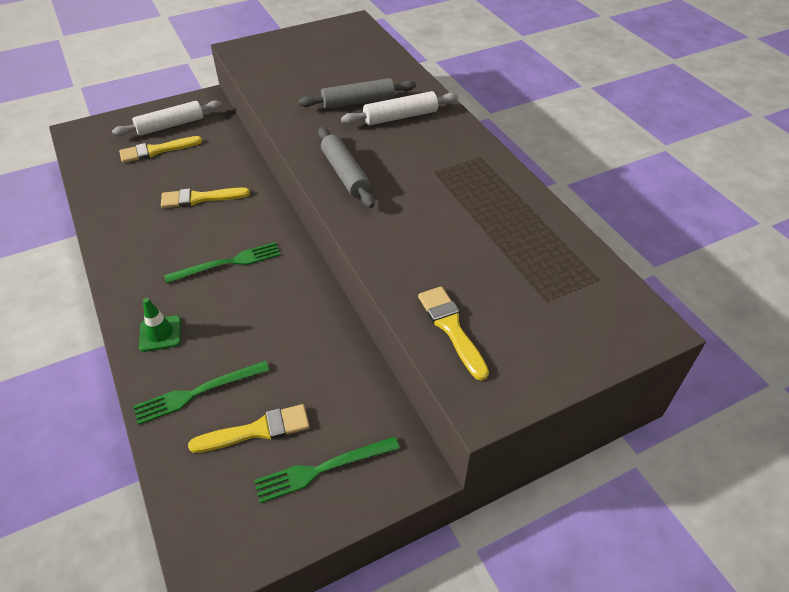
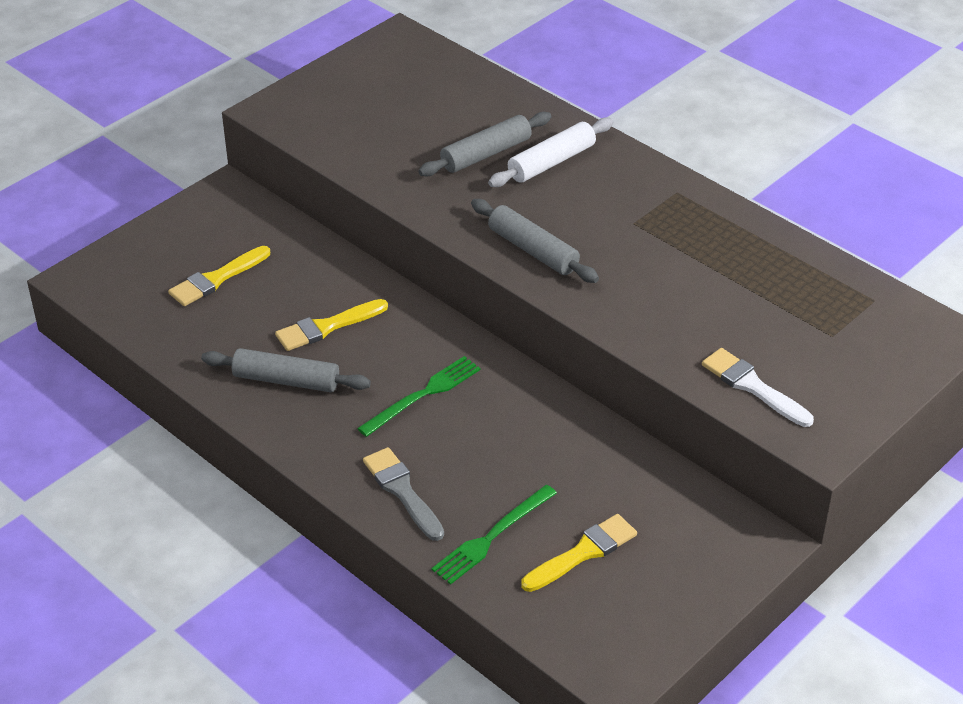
camera: 20 degrees left, 5 degrees down
white rolling pin [112,100,222,136] -> none
green traffic cone [139,298,181,352] -> grey brush [363,447,444,541]
green fork [254,436,400,503] -> none
yellow brush [418,286,489,381] -> white brush [702,348,814,427]
none -> grey rolling pin [201,348,371,392]

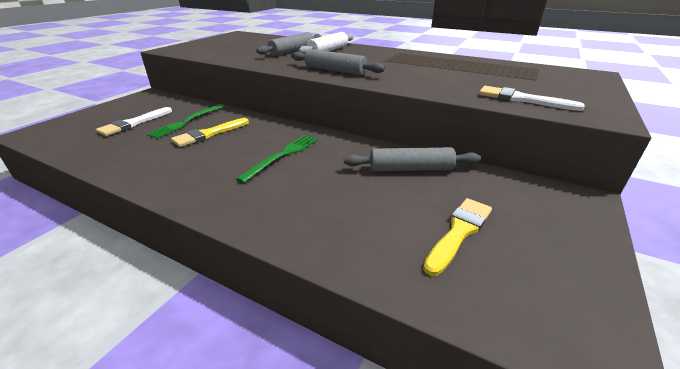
camera: 15 degrees left, 10 degrees down
yellow brush [168,246,270,306] -> white brush [95,107,172,136]
grey rolling pin [201,348,371,392] -> grey rolling pin moved to [344,147,481,171]
grey brush [363,447,444,541] -> none
green fork [432,485,557,585] -> green fork moved to [147,104,225,139]

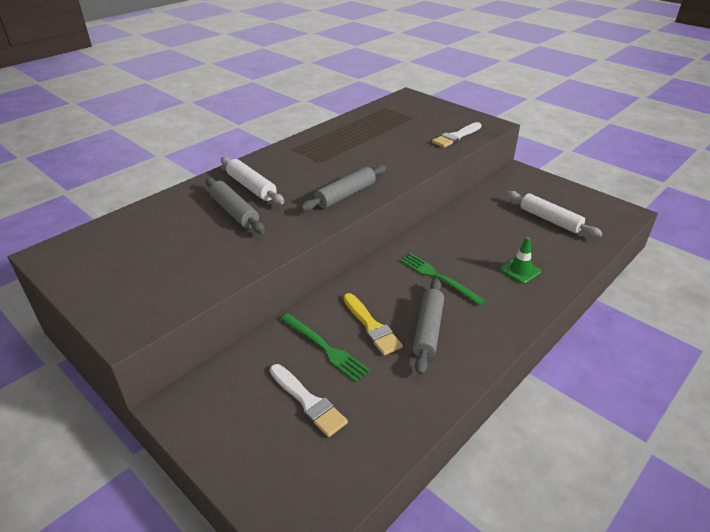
camera: 75 degrees left, 5 degrees up
grey rolling pin [344,147,481,171] -> grey rolling pin moved to [412,278,444,375]
yellow brush [423,198,492,276] -> white rolling pin [507,191,603,237]
none -> green traffic cone [500,237,541,284]

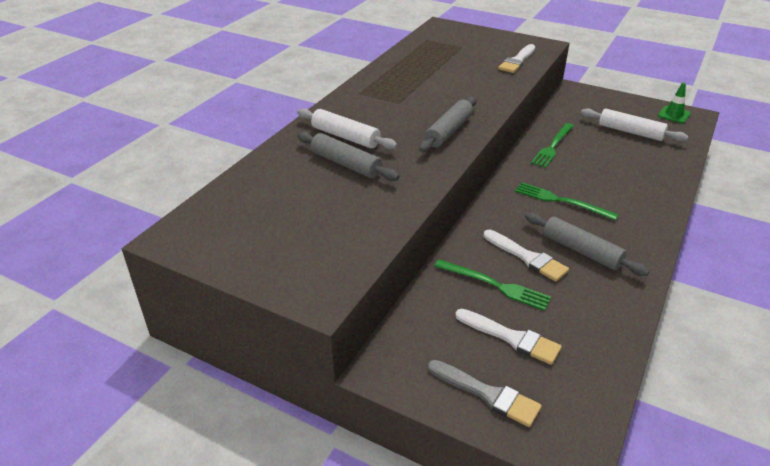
camera: 15 degrees left, 0 degrees up
yellow brush [343,293,403,355] -> white brush [484,230,569,282]
grey rolling pin [412,278,444,375] -> grey rolling pin turned 45 degrees counterclockwise [525,212,649,276]
green traffic cone [500,237,541,284] -> green traffic cone moved to [658,83,691,123]
none -> grey brush [428,360,541,427]
none -> green fork [531,123,574,168]

